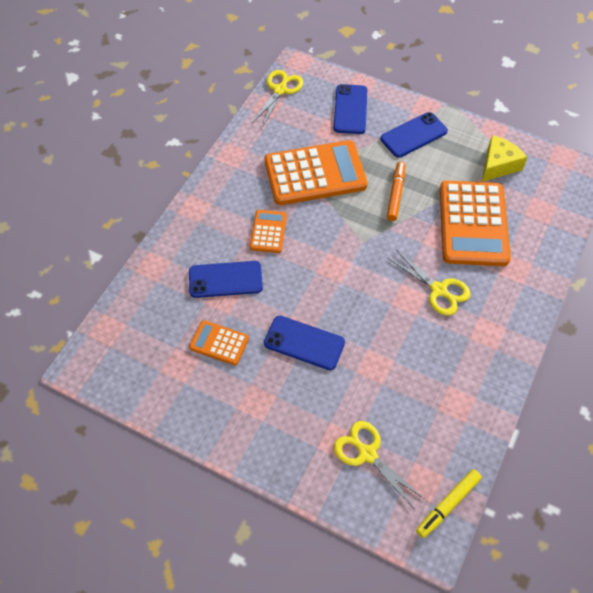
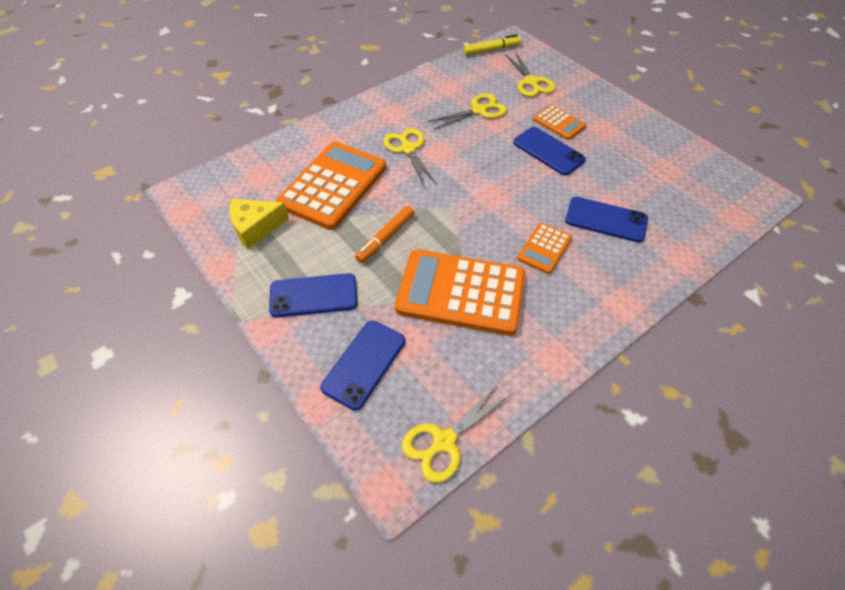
camera: 155 degrees left, 5 degrees down
orange calculator [189,320,249,365] -> orange calculator moved to [533,105,586,140]
none -> yellow scissors [428,93,507,130]

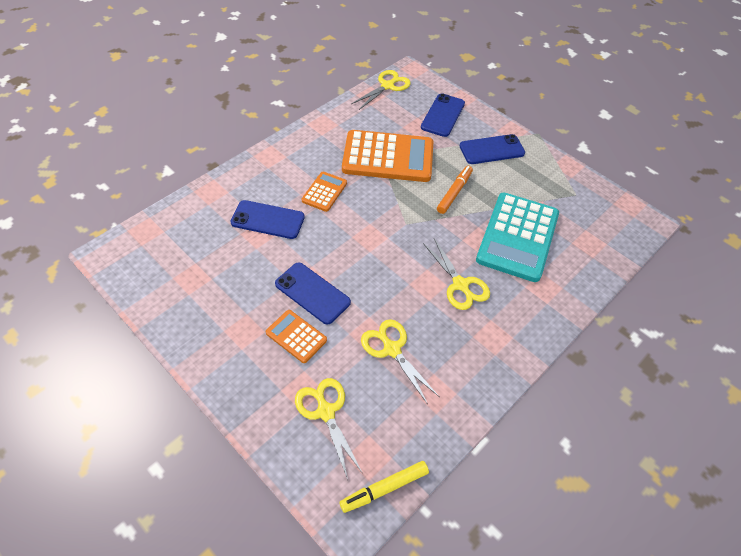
camera: 170 degrees right, 0 degrees up
yellow cheese [229,199,289,249] -> none
orange calculator [276,142,386,230] -> turquoise calculator [476,192,559,282]
yellow scissors [428,93,507,130] -> yellow scissors turned 90 degrees clockwise [361,319,439,404]

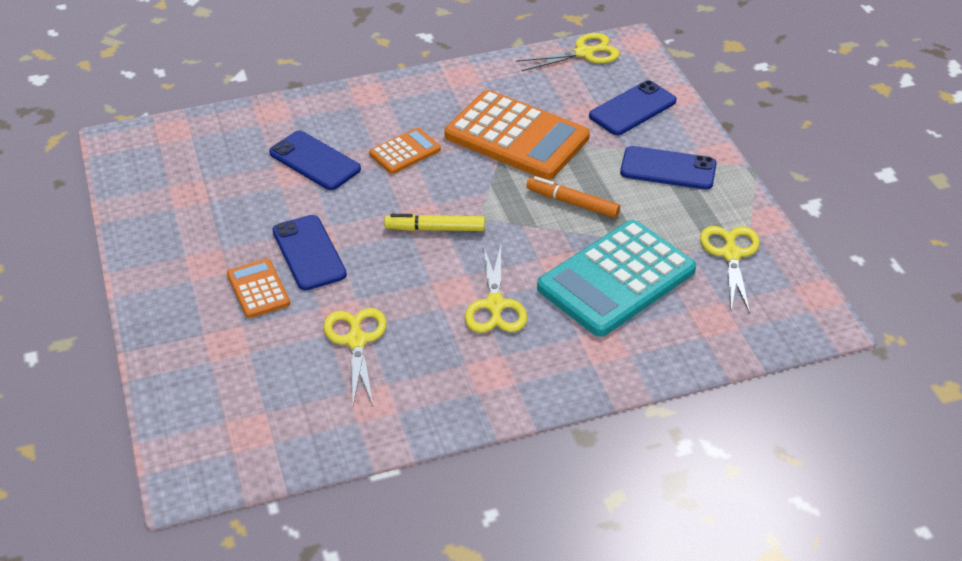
camera: 30 degrees right, 10 degrees down
yellow scissors [295,378,363,479] -> yellow scissors moved to [700,226,760,314]
yellow marker [339,461,429,513] -> yellow marker moved to [384,214,485,231]
orange marker [437,166,473,214] -> orange marker turned 120 degrees counterclockwise [526,176,620,218]

